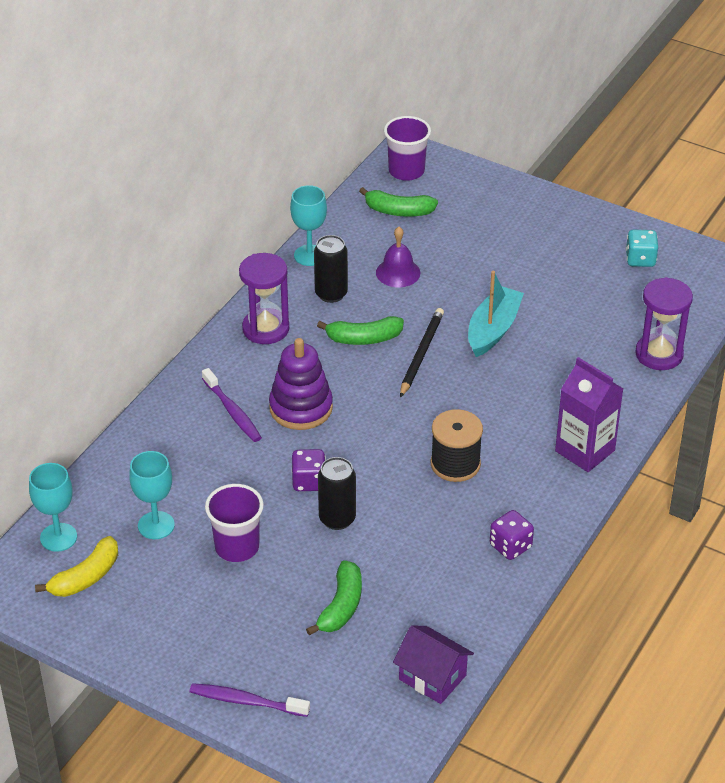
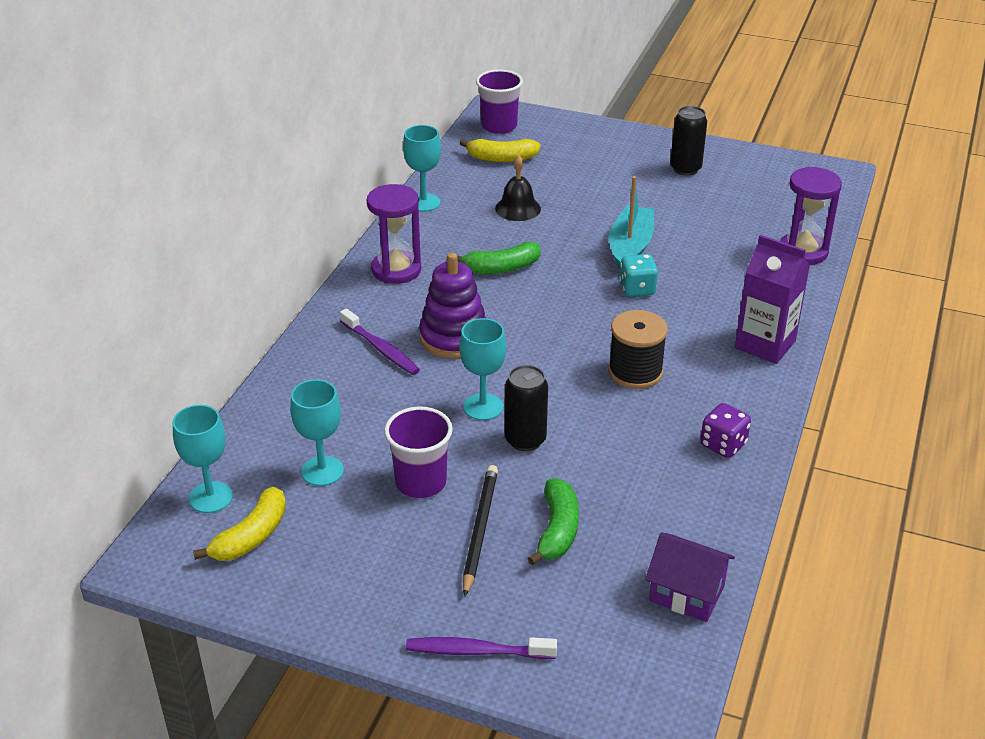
camera: 10 degrees left, 5 degrees down
purple dice [292,449,326,491] -> turquoise goblet [459,318,506,420]
black can [314,235,348,303] -> black can moved to [670,106,707,176]
green banana [359,187,438,217] -> yellow banana [459,139,541,162]
purple bell [376,227,420,287] -> black bell [495,155,541,221]
black pencil [400,308,444,398] -> black pencil moved to [463,465,498,597]
turquoise dice [626,230,658,267] -> turquoise dice moved to [619,254,658,297]

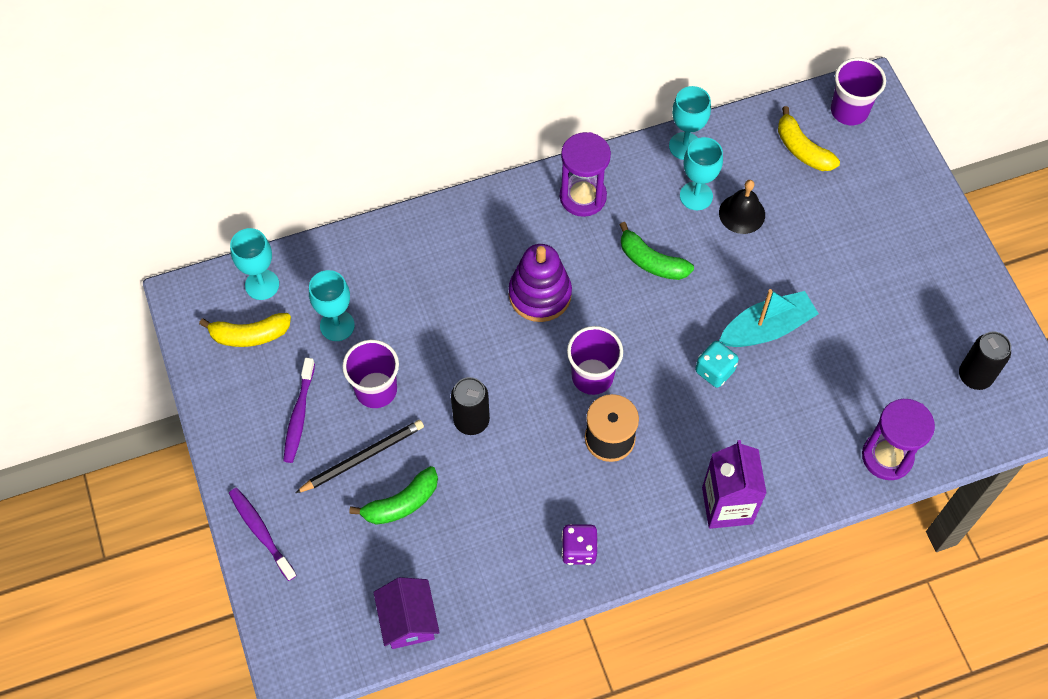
camera: 50 degrees right, 25 degrees up
purple toothbrush [340,308,420,375] -> purple toothbrush moved to [283,358,315,463]
turquoise goblet [459,318,506,420] -> turquoise goblet moved to [680,137,723,210]
black can [670,106,707,176] -> black can moved to [959,331,1011,390]
none -> purple cup [567,326,623,395]

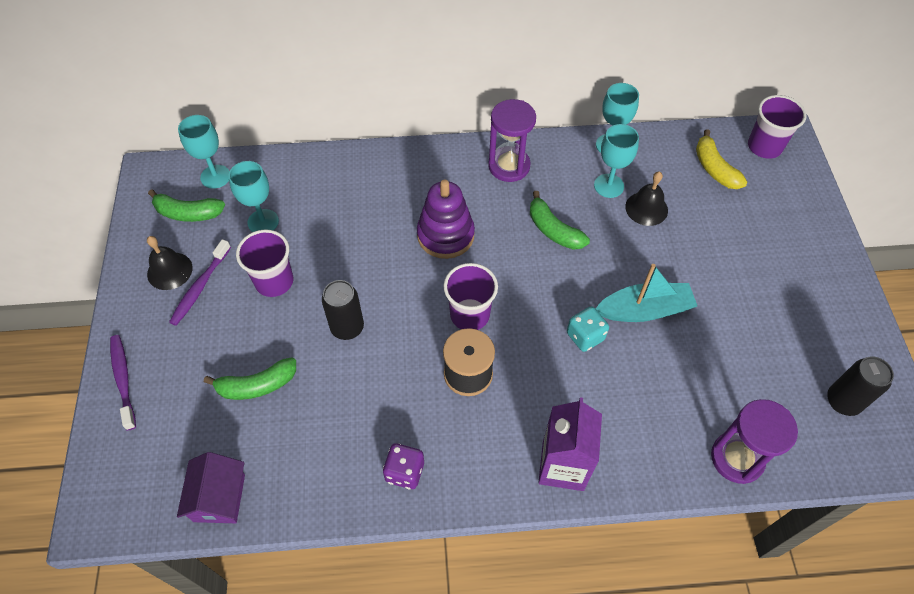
camera: 15 degrees right, 5 degrees down
yellow banana [199,313,291,347] -> green banana [148,189,225,222]
black pencil [296,420,424,493] -> none
none -> black bell [147,236,193,290]

